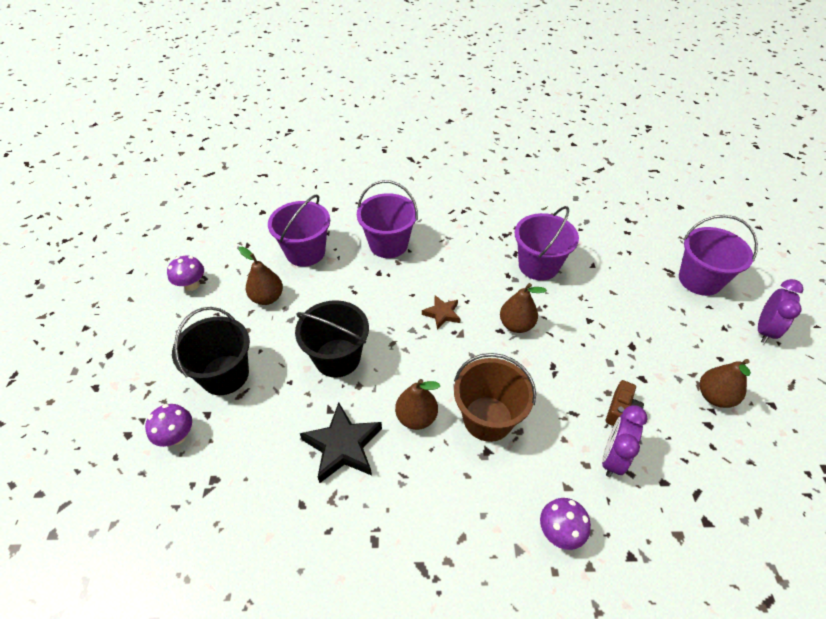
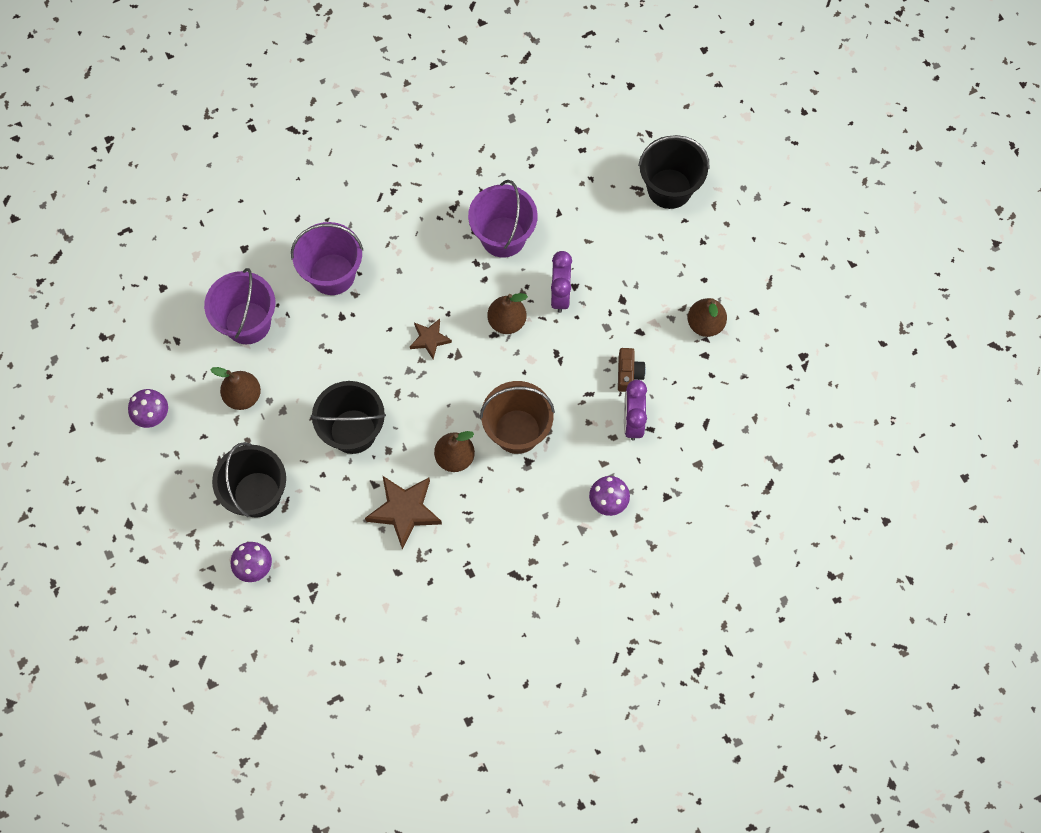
camera: 25 degrees left, 20 degrees up
black star [300,402,382,483] -> brown star [365,476,442,550]
purple bucket [679,215,758,296] -> black bucket [638,135,709,209]
purple clock [758,279,803,343] -> purple clock moved to [551,251,572,313]

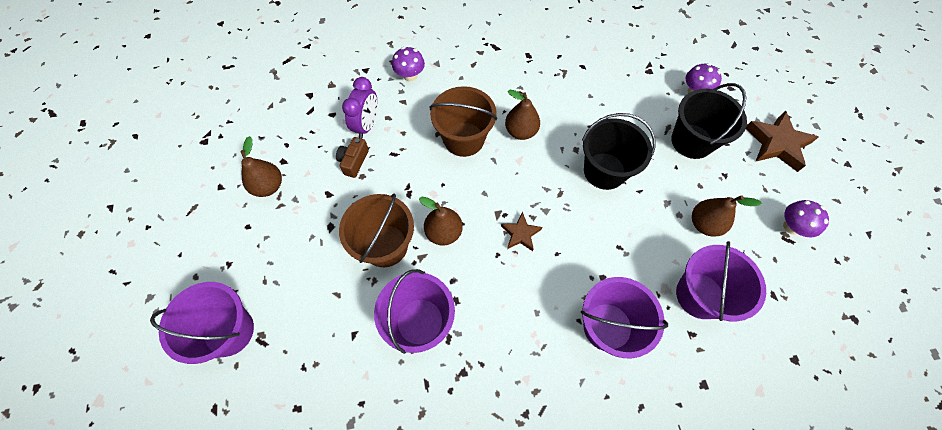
camera: 165 degrees left, 5 degrees down
brown star [365,476,442,550] -> brown star moved to [746,111,818,172]
purple clock [551,251,572,313] -> brown bucket [339,193,414,267]
black bucket [638,135,709,209] -> purple bucket [150,282,254,364]

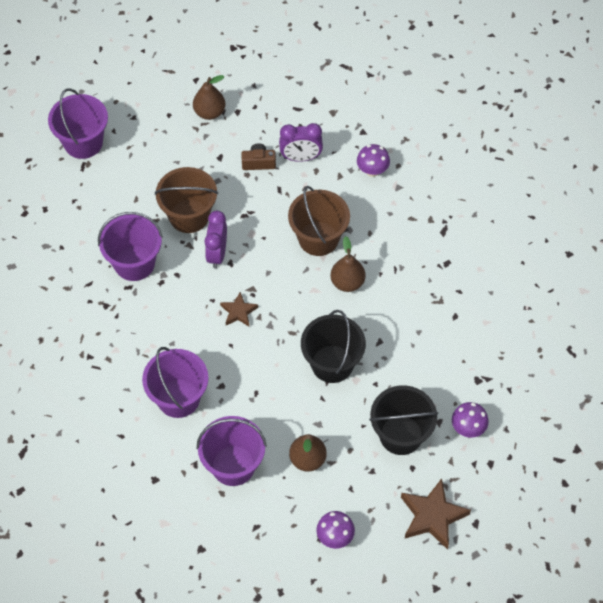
camera: 70 degrees right, 5 degrees down
brown pear [419,197,463,246] -> purple clock [204,211,227,269]

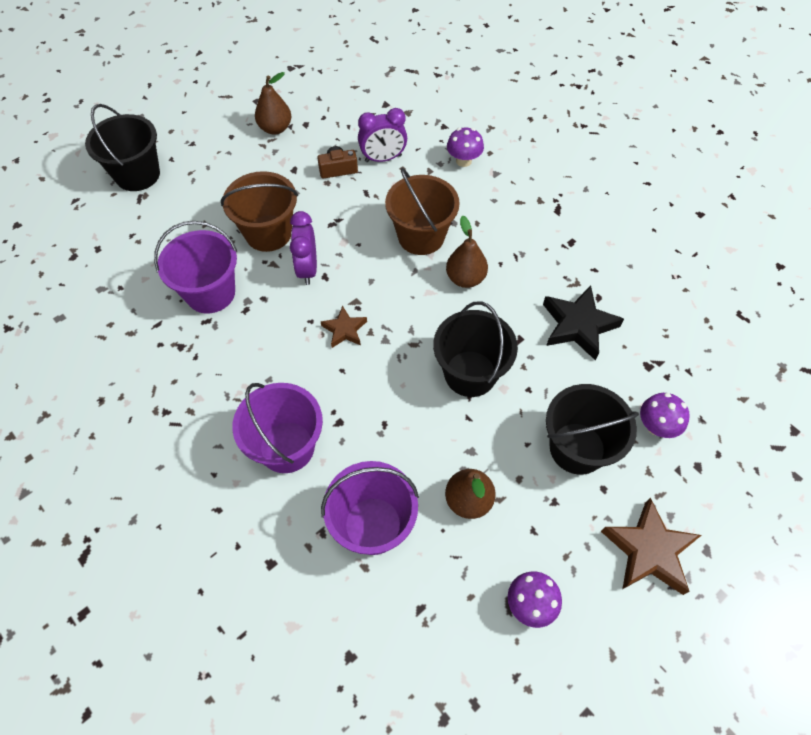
camera: 10 degrees left, 0 degrees up
purple bucket [48,88,108,159] -> black bucket [85,104,160,191]
none -> black star [543,285,624,361]

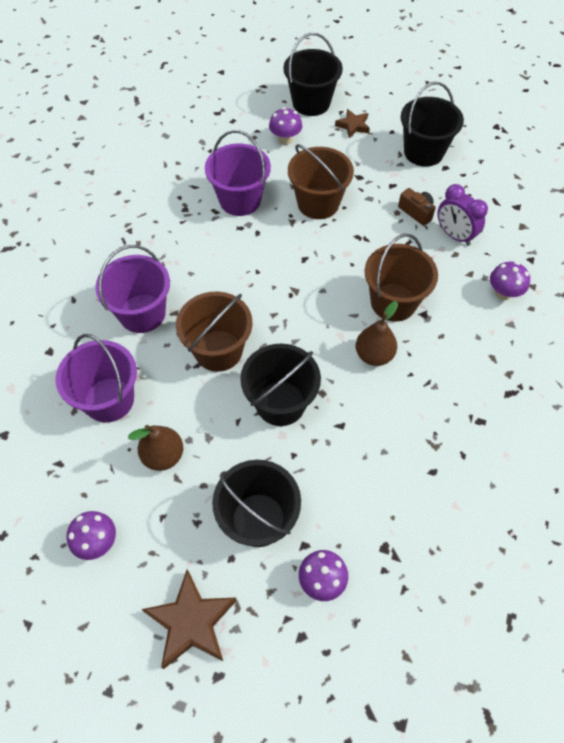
camera: 60 degrees right, 0 degrees up
brown pear [255,72,291,134] -> black bucket [400,82,464,167]
purple clock [290,211,317,285] -> none
brown star [321,305,367,348] -> brown star moved to [335,109,370,138]
black star [543,285,624,361] -> none
none -> brown bucket [176,292,252,372]
none -> purple mushroom [269,107,302,145]

